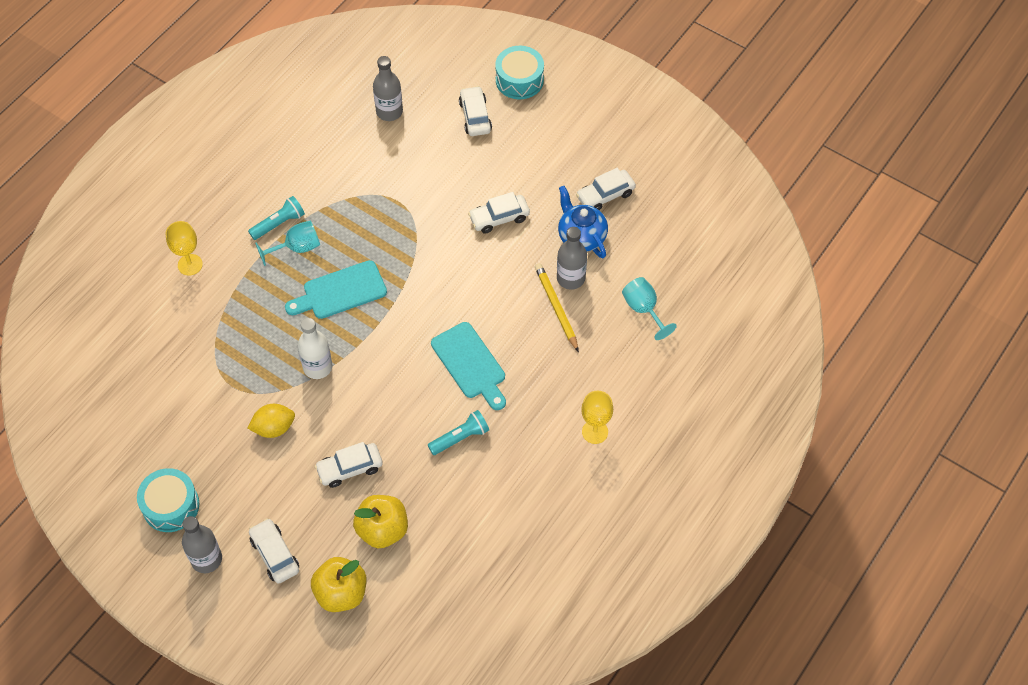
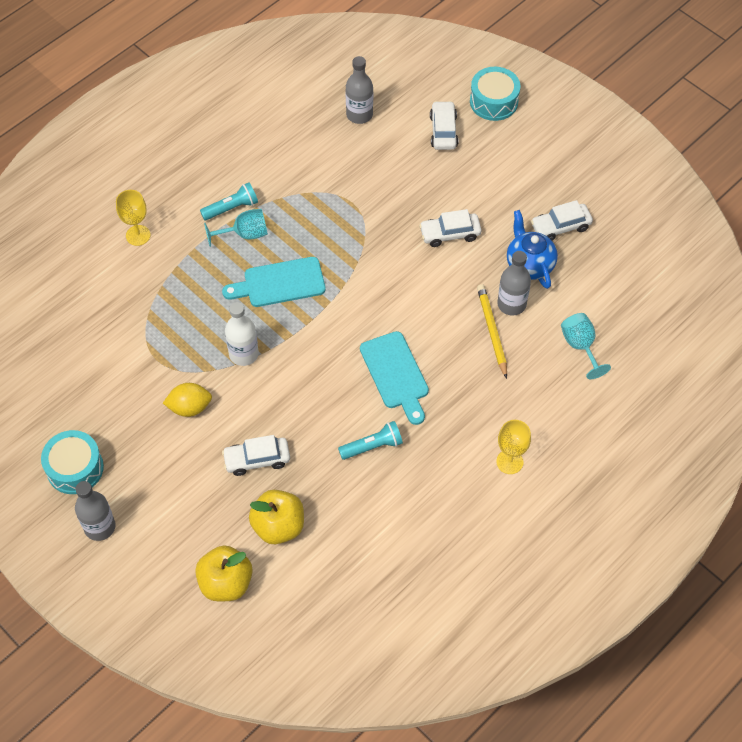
camera: 10 degrees right, 0 degrees up
white car [249,518,299,584] -> none

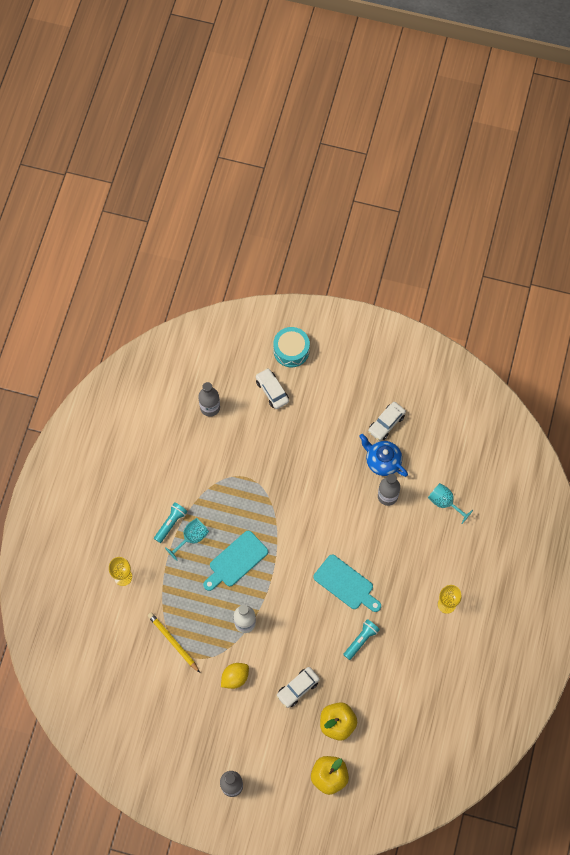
camera: 30 degrees left, 10 degrees up
turquoise drum [41,430,104,494] -> none
white car [419,209,482,247] -> none
yellow pencil [477,284,507,379] -> yellow pencil moved to [148,612,200,673]

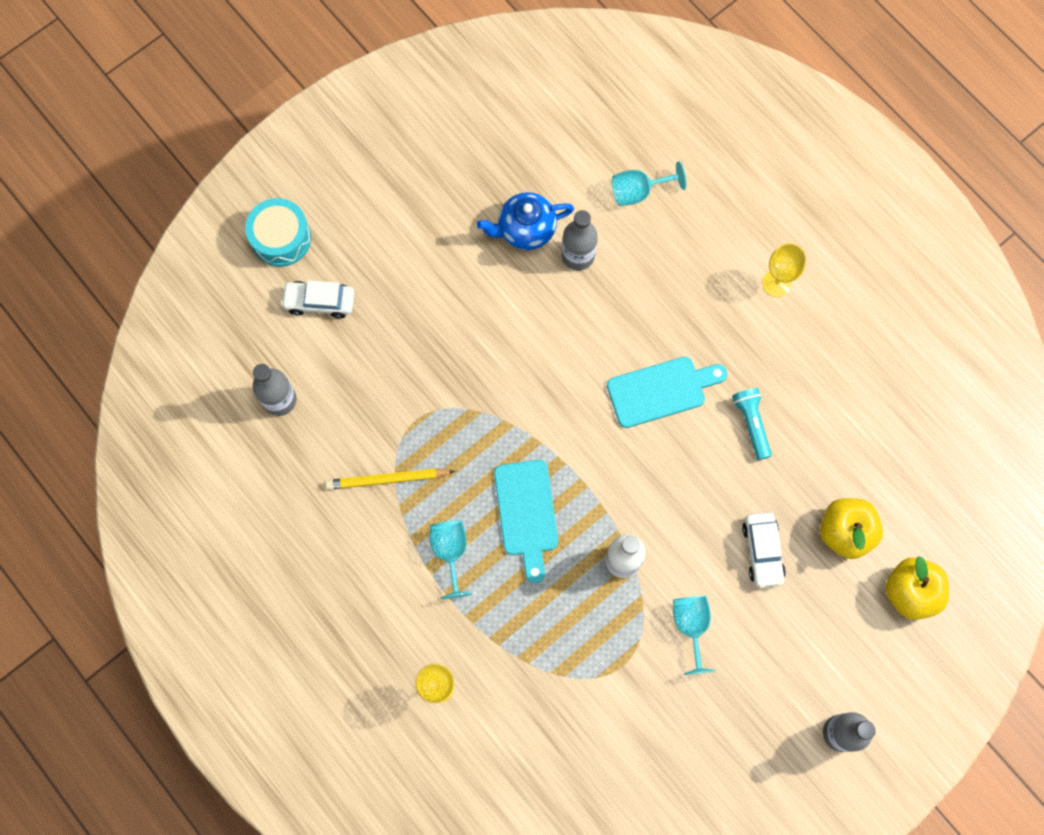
camera: 55 degrees left, 5 degrees up
yellow pencil [148,612,200,673] -> yellow pencil moved to [325,469,455,490]
turquoise flashlight [154,502,188,543] -> none
yellow lemon [221,663,249,689] -> turquoise goblet [673,596,716,675]
white car [368,402,406,441] -> none

